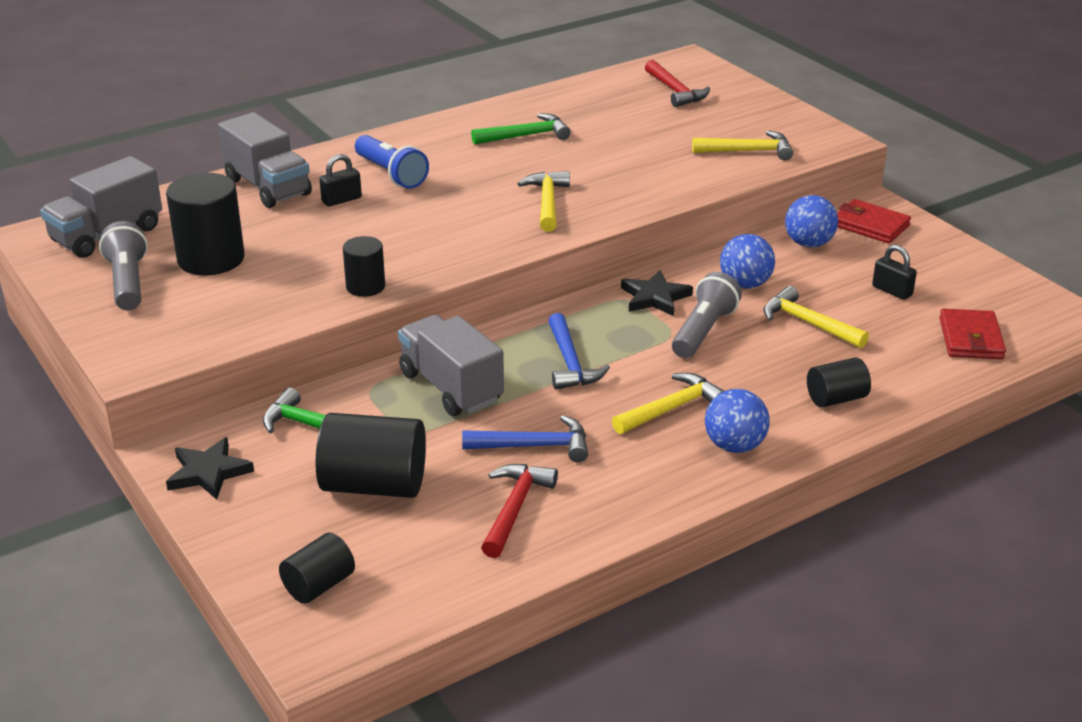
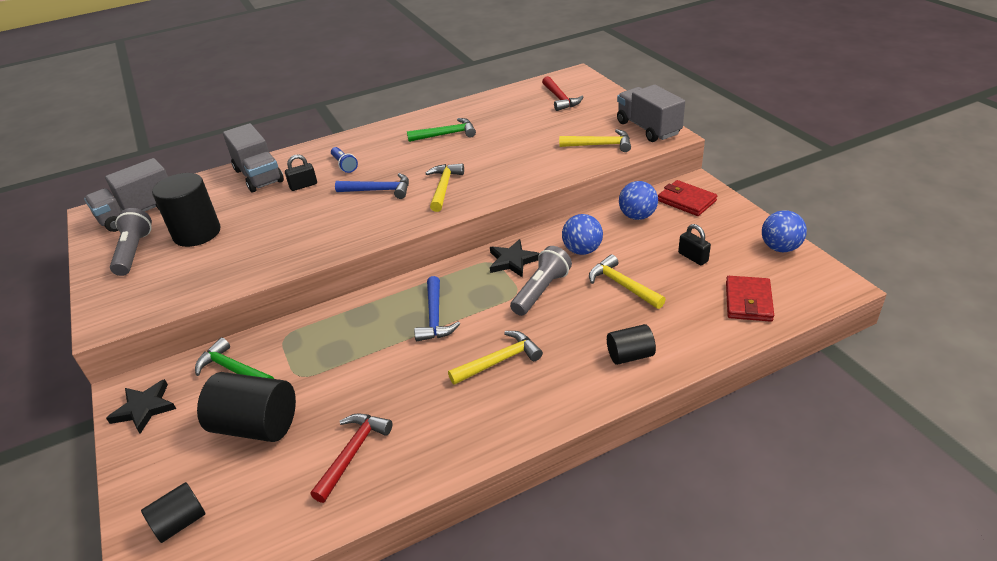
camera: 10 degrees right, 5 degrees up
black cylinder [343,236,385,297] -> none
blue flashlight [355,135,429,189] -> blue flashlight [331,147,358,173], size x0.65
grey truck [398,315,504,416] -> grey truck moved to [617,85,685,142]
blue hammer [462,415,588,462] -> blue hammer moved to [335,173,409,199]
blue ball [705,389,770,453] -> blue ball moved to [762,210,807,253]

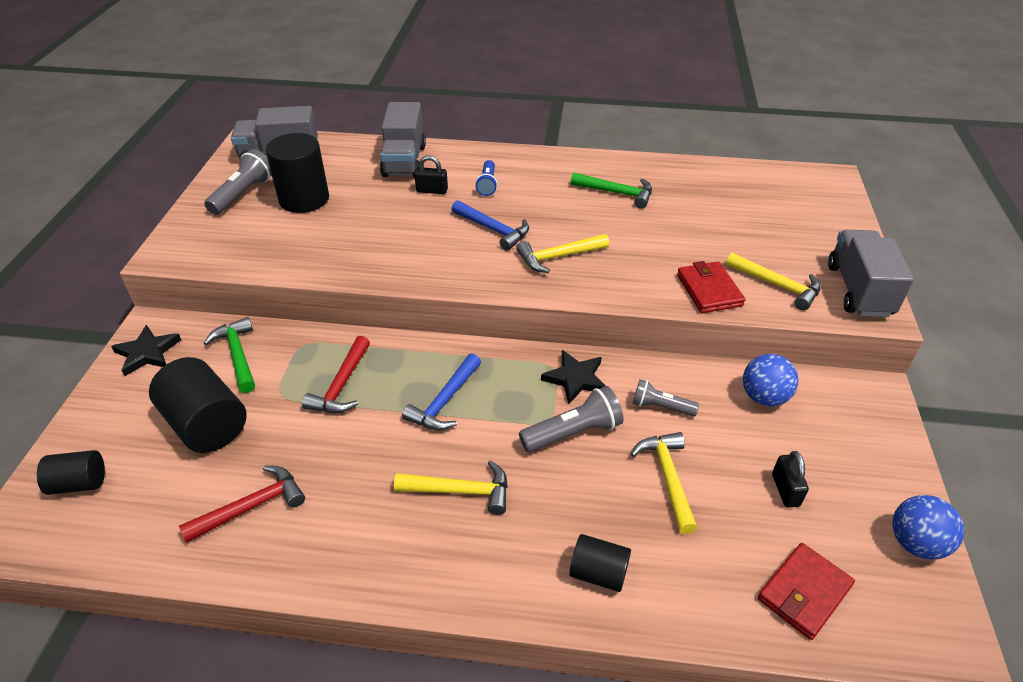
camera: 30 degrees right, 5 degrees up
yellow hammer [425,163,464,212] -> yellow hammer turned 150 degrees counterclockwise [516,234,609,273]
red hammer [542,76,583,111] -> red hammer moved to [302,336,370,413]
blue ball [562,214,603,255] -> grey flashlight [633,379,699,417]
red wallet [658,180,717,216] -> red wallet moved to [677,261,746,313]

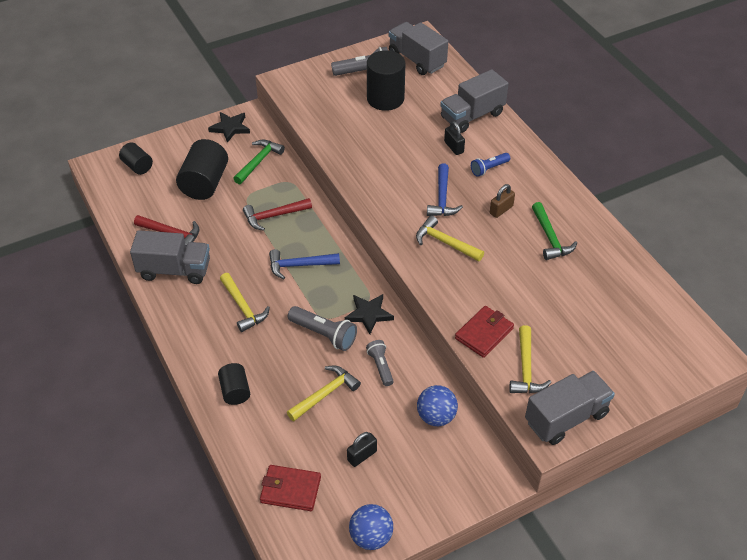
camera: 55 degrees right, 5 degrees up
none -> grey truck [130,230,210,284]
none -> brown padlock [490,184,515,218]

